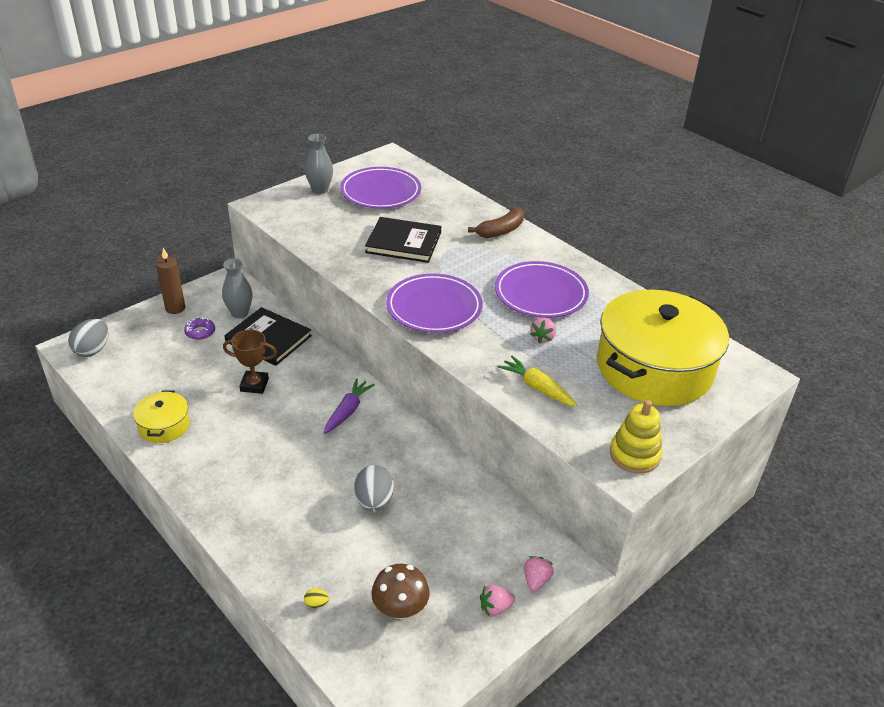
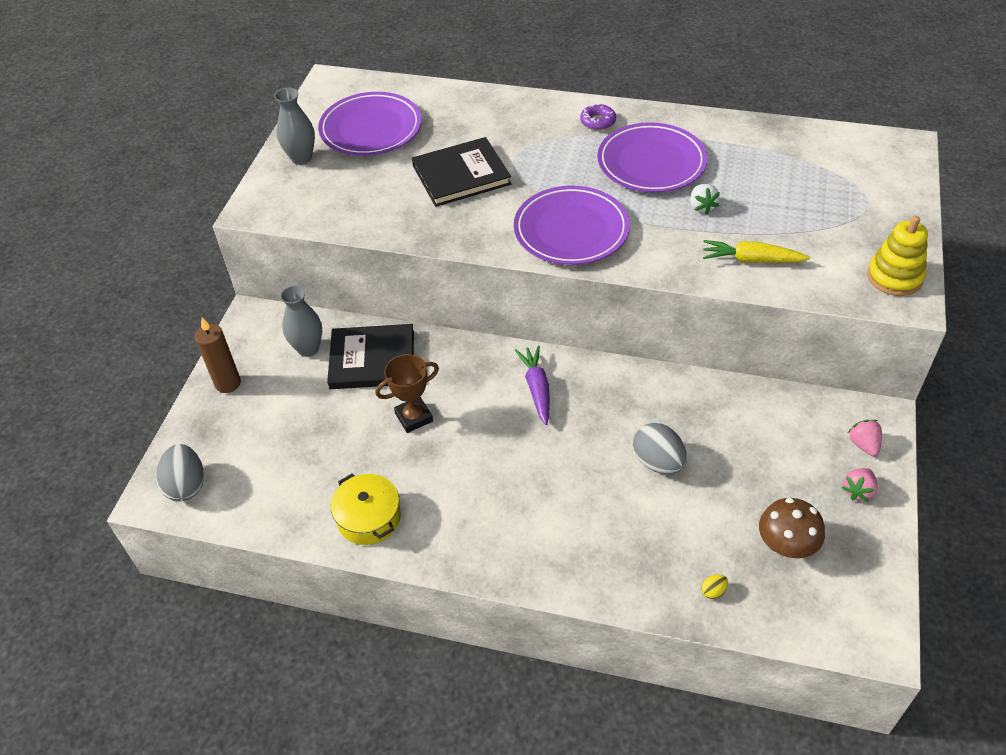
camera: 30 degrees left, 10 degrees up
purple donut [184,317,215,340] -> purple donut moved to [580,103,616,130]
brown banana [468,207,524,238] -> none
pink strawberry [530,317,556,344] -> white strawberry [690,184,720,215]
yellow pot [597,290,729,406] -> none

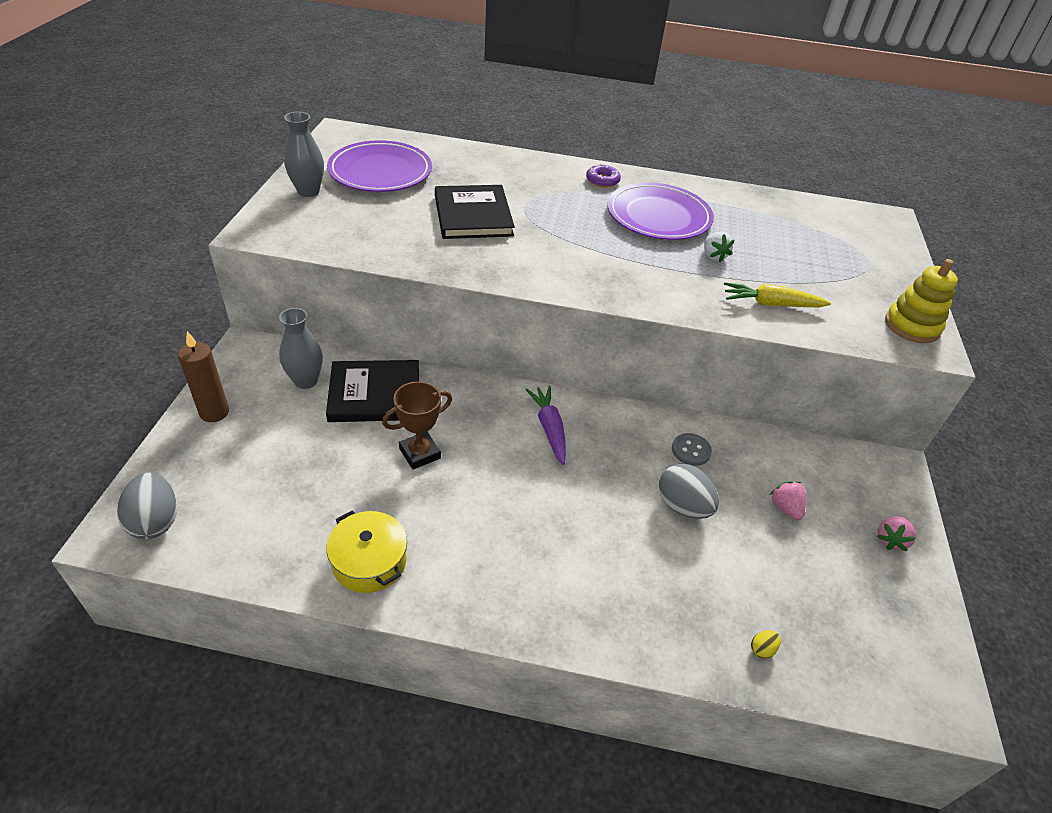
camera: 10 degrees left, 5 degrees down
black book [412,137,511,207] -> black book turned 75 degrees counterclockwise [435,185,515,239]
purple plate [514,186,630,265] -> none
brown mushroom [759,498,825,558] -> none
pink strawberry [848,420,882,456] -> pink strawberry moved to [770,481,806,520]
none -> grey button [672,433,712,466]

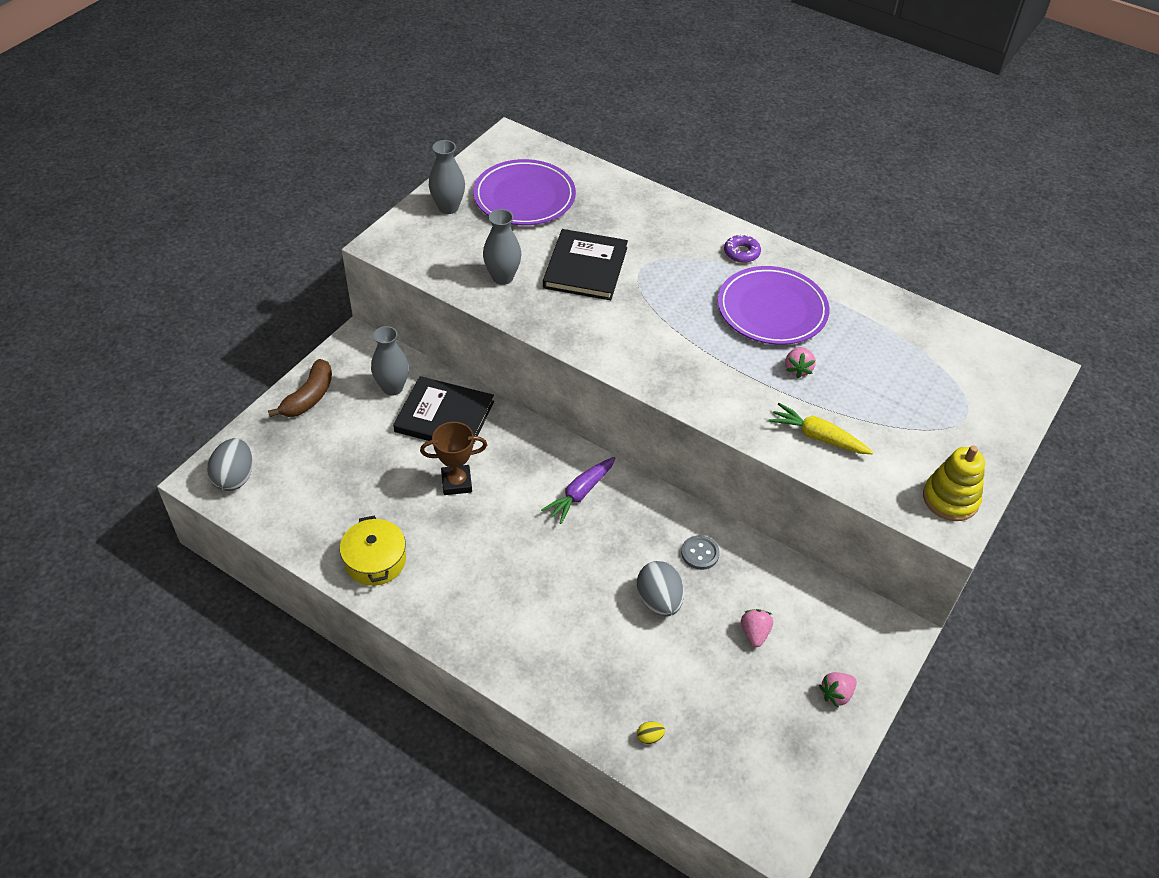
camera: 25 degrees right, 5 degrees up
brown candle [178,331,229,422] -> brown banana [268,359,332,417]
purple carrot [525,386,566,465] -> purple carrot turned 150 degrees counterclockwise [541,457,615,524]
white strawberry [704,232,735,262] -> pink strawberry [785,347,816,378]
none -> grey vase [483,209,521,285]

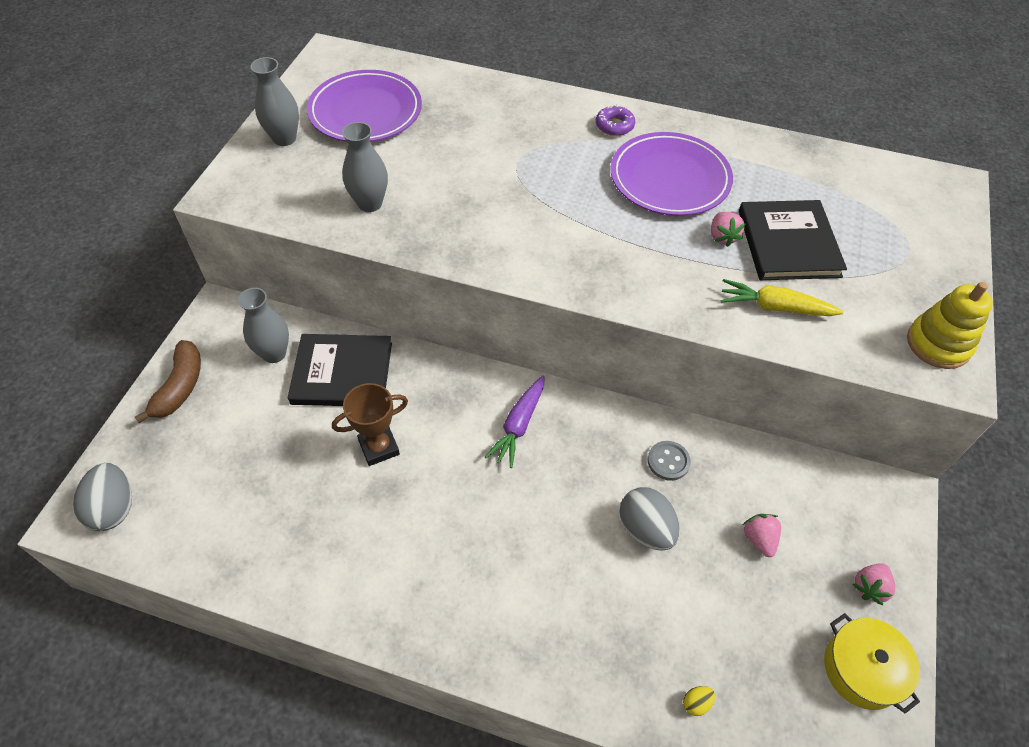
camera: 15 degrees left, 5 degrees up
yellow pot [340,516,406,586] -> yellow pot moved to [824,613,920,714]
black book [543,229,628,300] -> black book moved to [739,200,847,280]

